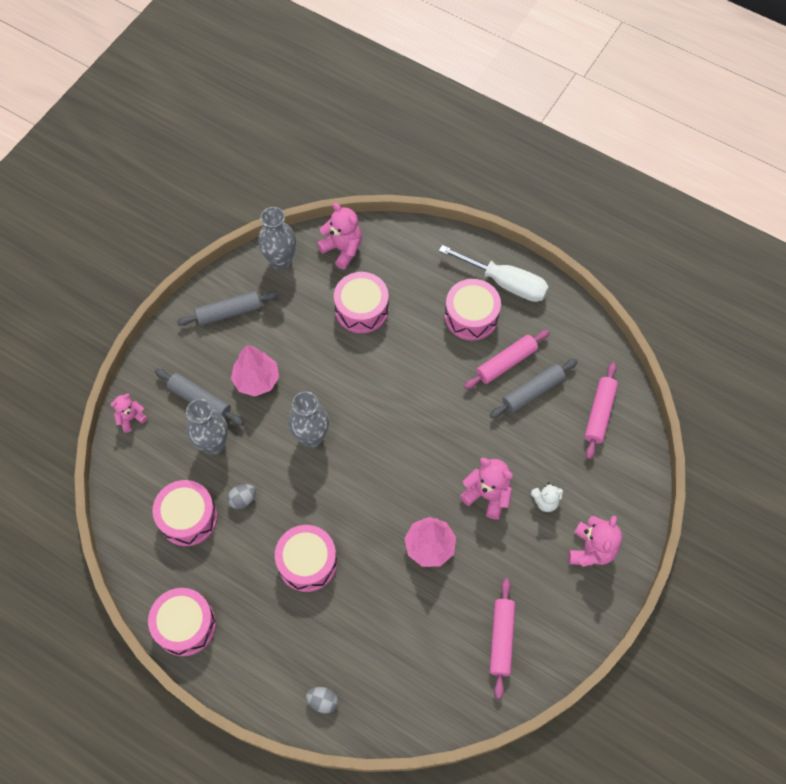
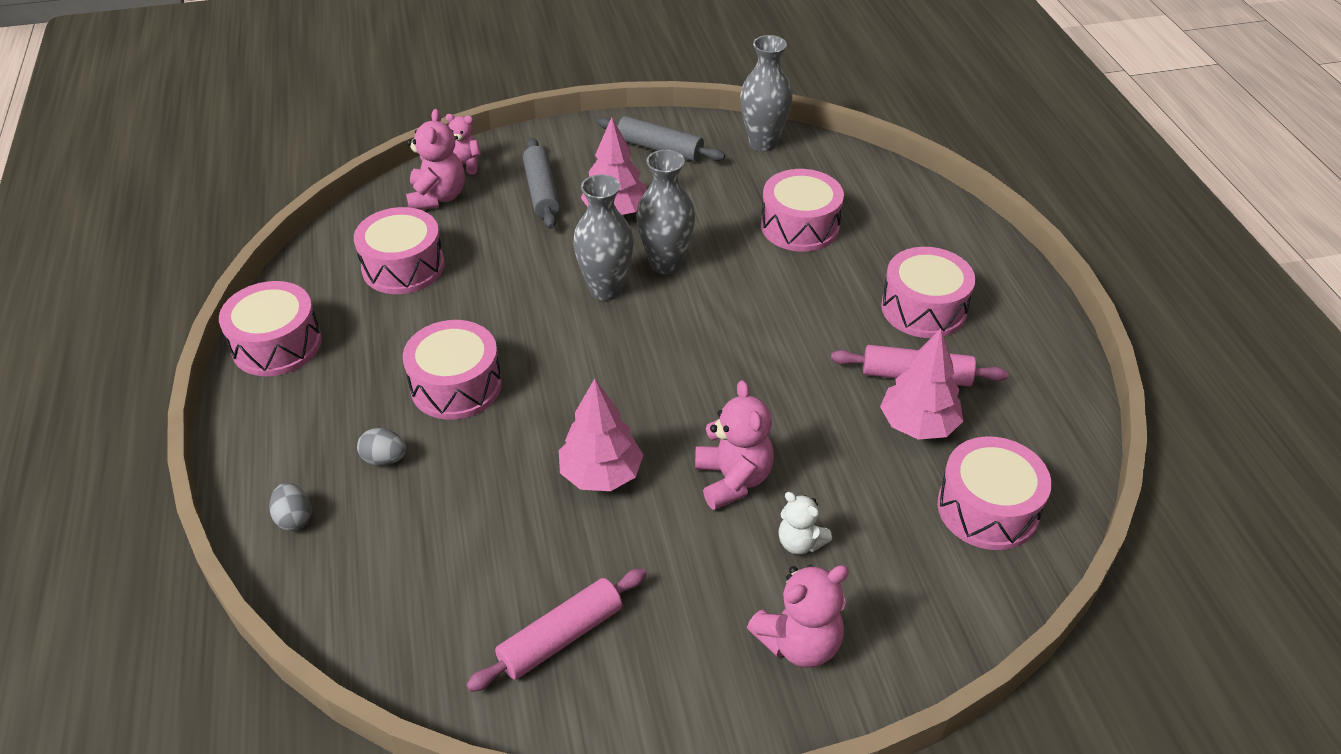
camera: 45 degrees right, 20 degrees down
grey vase [186,399,228,455] -> grey vase moved to [636,150,695,274]
grey egg [227,484,256,509] -> grey egg moved to [357,428,407,466]
pink teddy bear [317,203,362,269] -> pink teddy bear moved to [406,109,465,210]
white screwdriver [439,245,549,302] -> none
grey rolling pin [490,359,577,418] -> pink tree [880,329,963,440]
pink rolling pin [585,362,618,460] -> pink drum [937,437,1052,550]

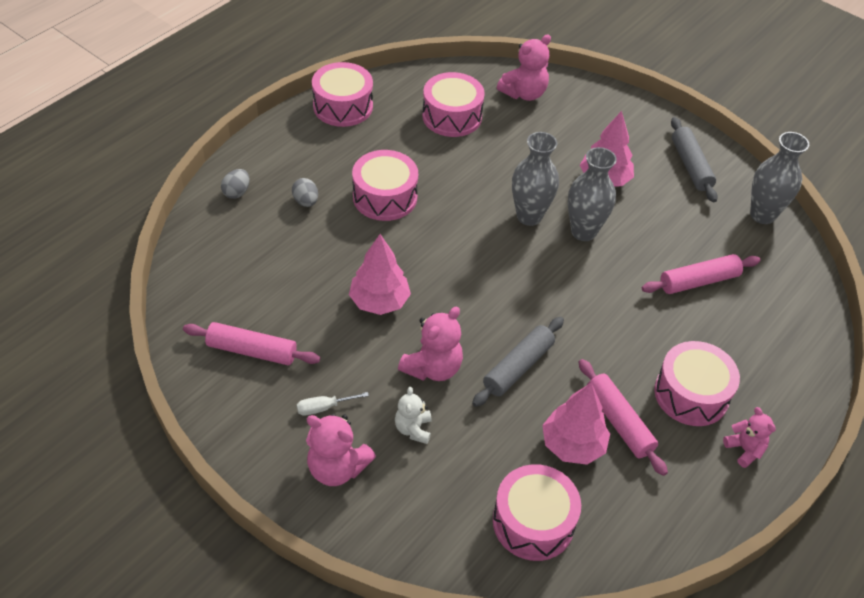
camera: 50 degrees right, 5 degrees up
pink teddy bear [445,114,481,175] -> pink teddy bear moved to [723,407,776,468]
grey rolling pin [523,138,560,229] -> grey rolling pin moved to [472,317,564,407]
pink drum [761,169,844,252] -> pink rolling pin [642,254,760,294]
none -> white screwdriver [297,392,369,416]

